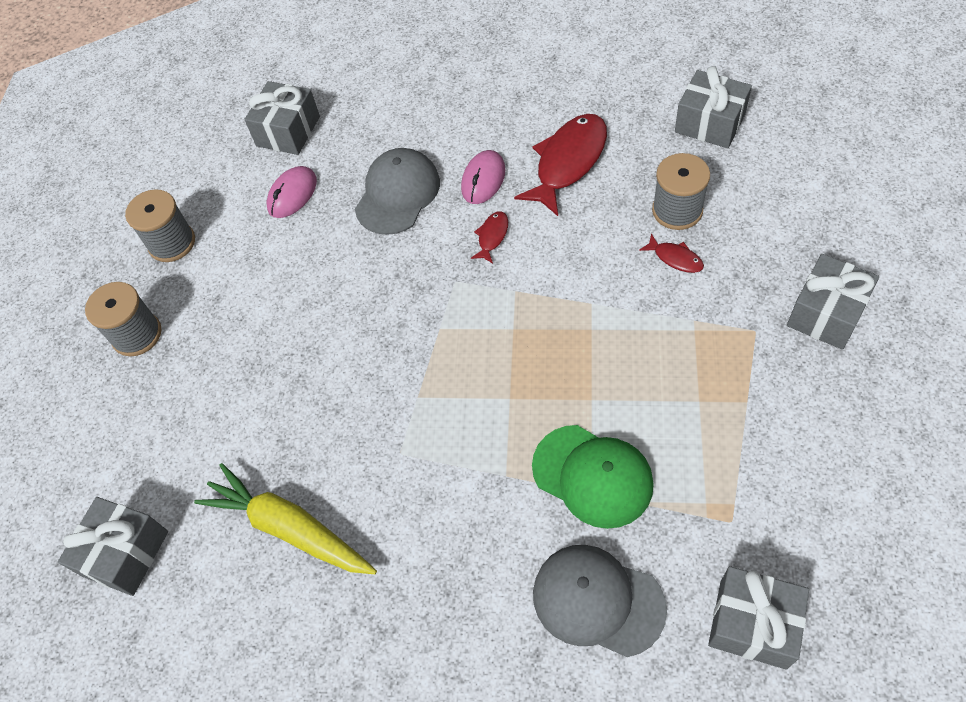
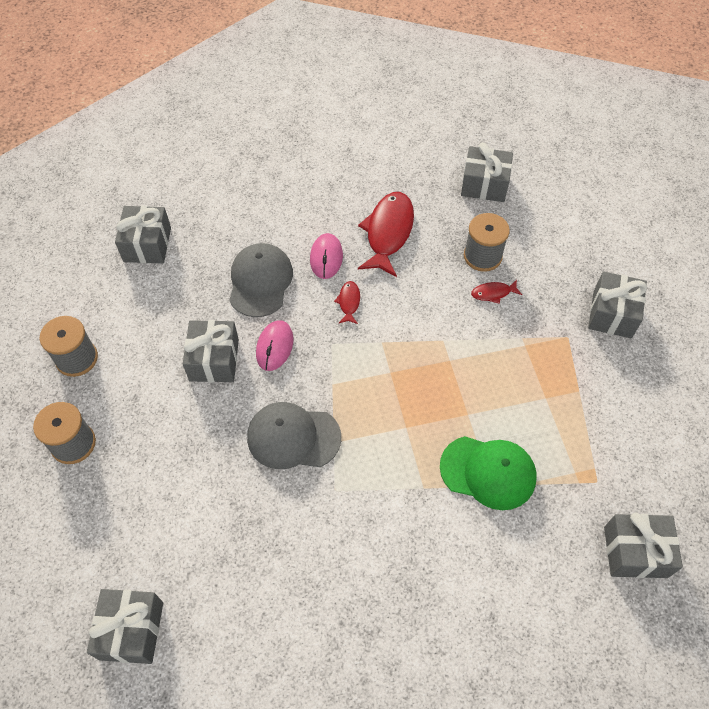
camera: 25 degrees left, 0 degrees up
yellow carrot [194,463,377,574] -> none
pink mouse [267,166,317,218] -> pink mouse moved to [256,321,293,371]
grey cap [533,545,667,657] -> grey cap moved to [247,402,341,469]
red fish [639,233,704,273] -> red fish turned 150 degrees clockwise [471,280,522,304]
none -> grey gift [183,320,239,383]

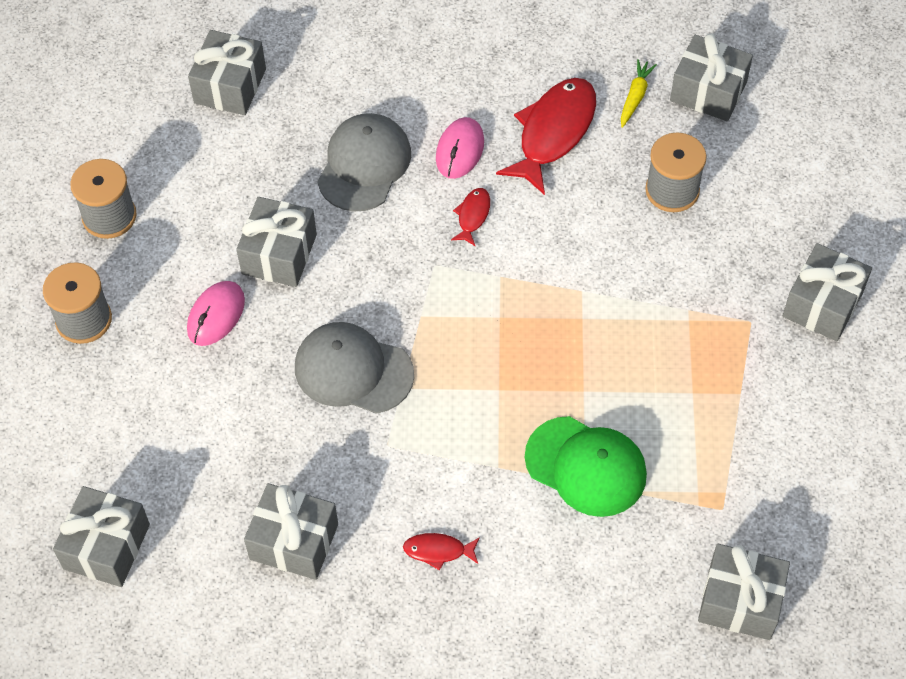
camera: 15 degrees right, 0 degrees up
pink mouse [256,321,293,371] -> pink mouse moved to [187,281,245,346]
red fish [471,280,522,304] -> red fish moved to [403,533,480,571]
none -> grey gift [244,483,338,580]
none -> yellow carrot [621,59,657,128]

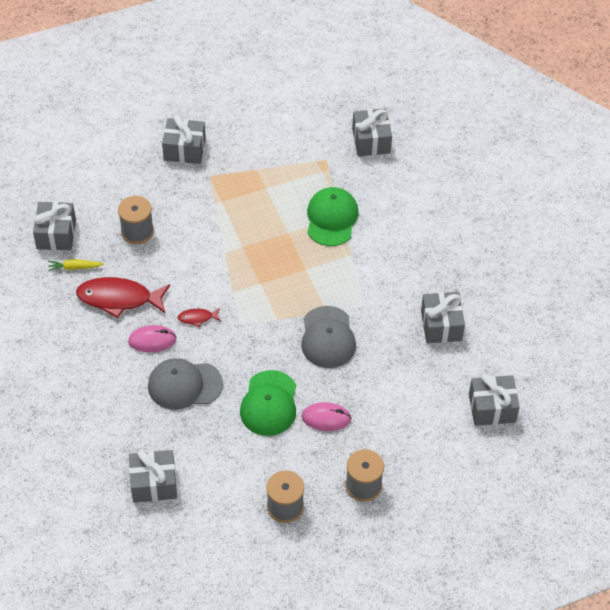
camera: 115 degrees left, 5 degrees down
grey gift [236,197,317,287] -> green cap [240,370,296,436]
red fish [403,533,480,571] -> none

